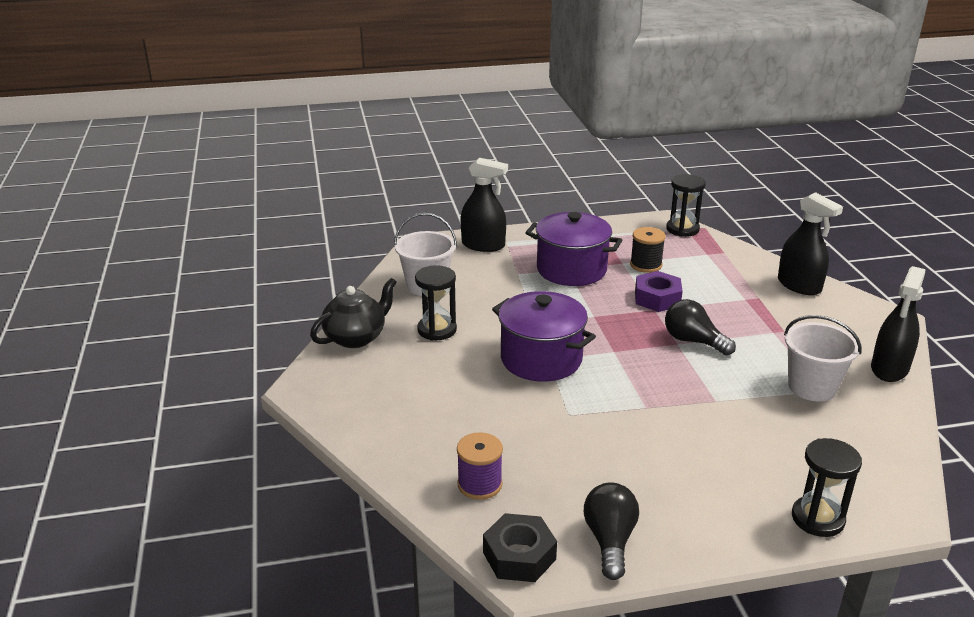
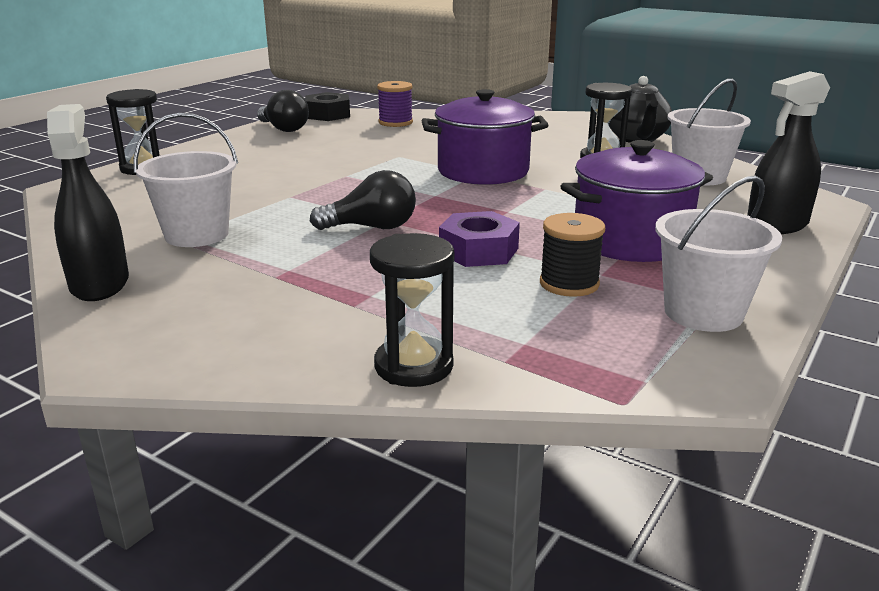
camera: 135 degrees right, 5 degrees down
black hourglass [666,174,706,237] -> black hourglass moved to [370,233,454,387]
black spray bottle [778,192,843,295] -> none
none -> white bucket [655,175,782,332]

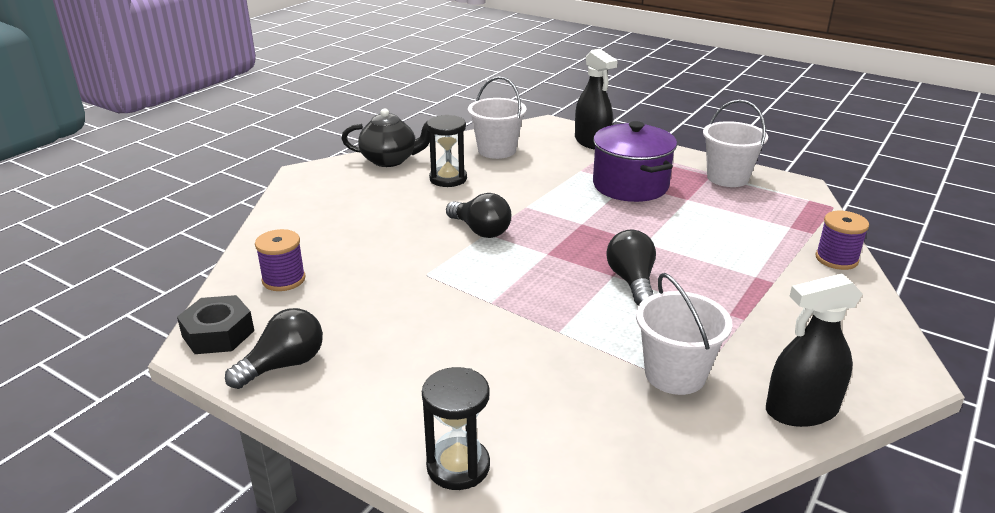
camera: 90 degrees left, 5 degrees up
black hourglass [370,233,454,387] -> purple spool [816,211,869,270]
purple pot [422,89,549,185] -> black light bulb [446,193,511,238]
purple nut [439,211,520,267] -> none
black spool [540,213,605,297] -> none

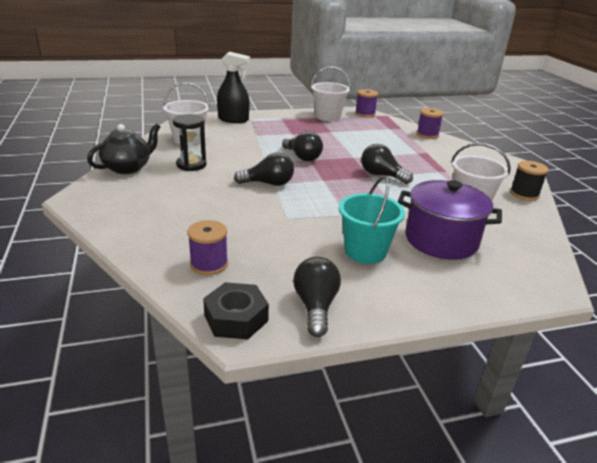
camera: 50 degrees left, 0 degrees up
black hourglass [422,367,490,490] -> none
purple pot [593,121,677,202] -> purple pot moved to [398,180,502,260]
black spray bottle [766,273,863,427] -> black spool [510,161,549,201]
none -> black light bulb [282,131,323,161]
none -> turquoise bucket [339,176,405,264]
none -> purple spool [355,89,378,118]

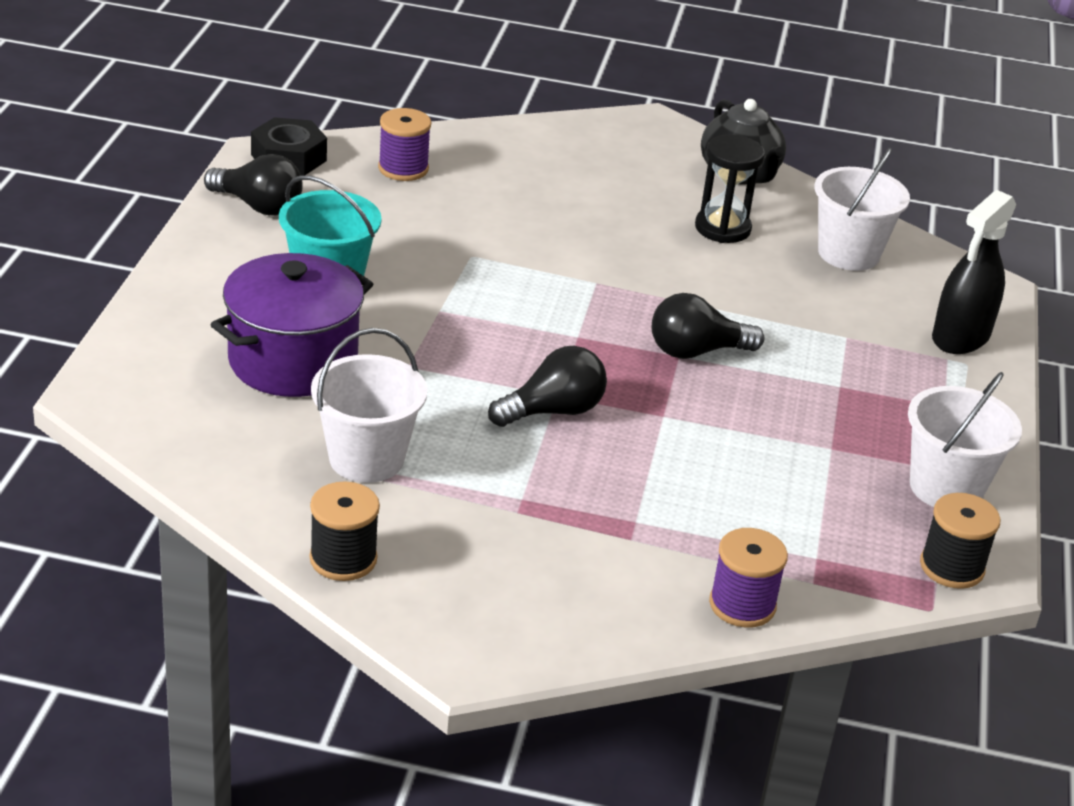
camera: 115 degrees right, 5 degrees up
black light bulb [234,152,294,186] -> none
purple spool [355,89,378,118] -> black spool [920,493,1001,589]

